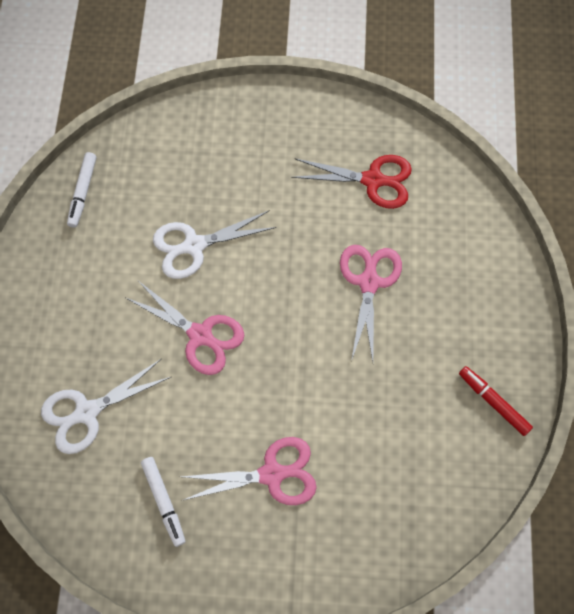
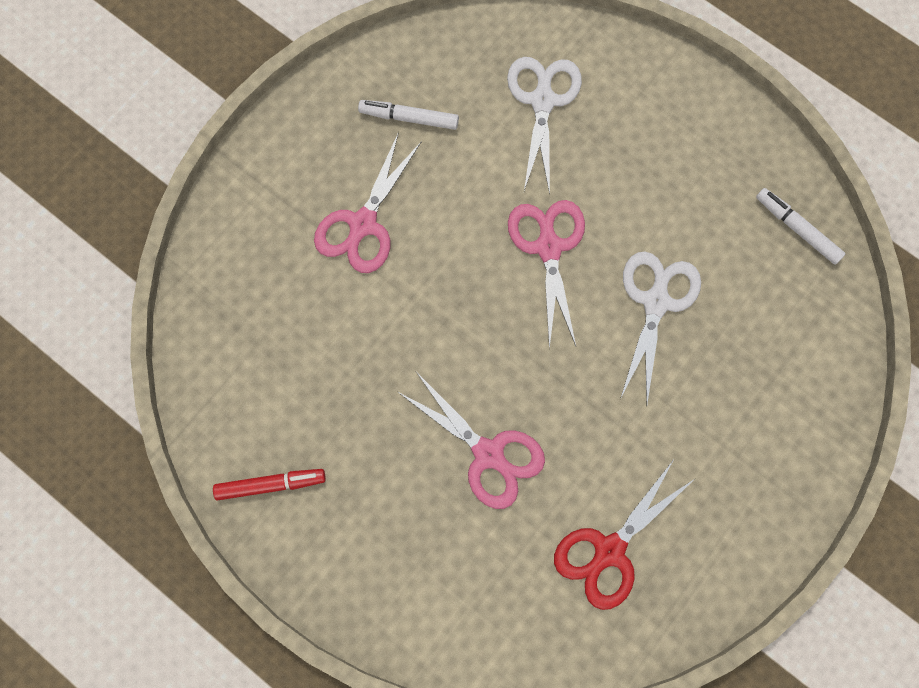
camera: 125 degrees right, 5 degrees up
pink scissors [126,282,244,375] -> pink scissors turned 105 degrees clockwise [508,200,585,349]

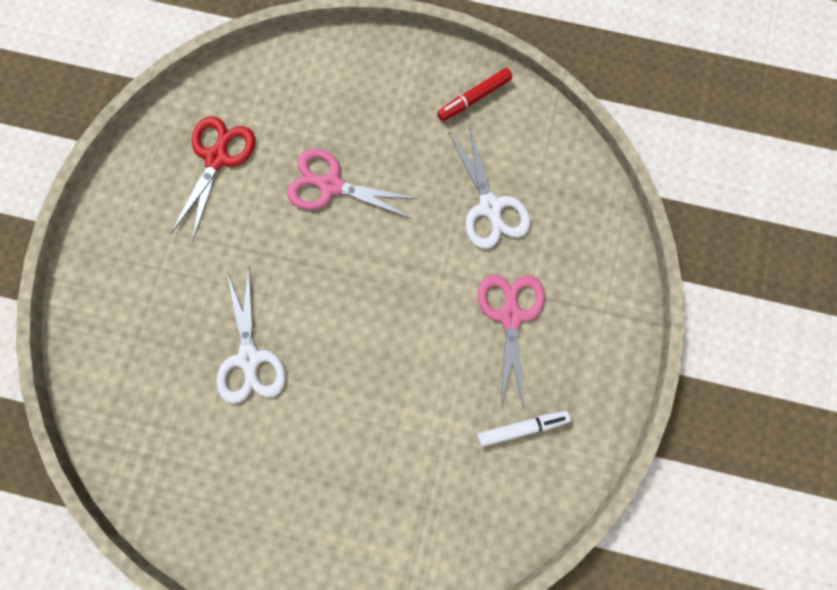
camera: 155 degrees right, 5 degrees up
white scissors [507,57,582,195] -> white scissors moved to [449,125,530,249]
pink scissors [508,200,585,349] -> none
white marker [756,188,845,265] -> none

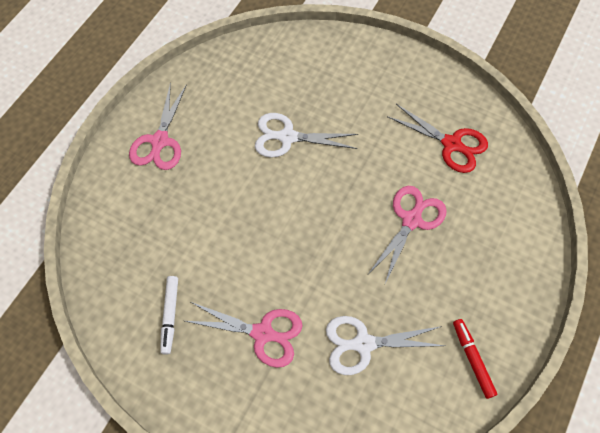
camera: 105 degrees right, 15 degrees down
none -> pink scissors [129,82,187,170]

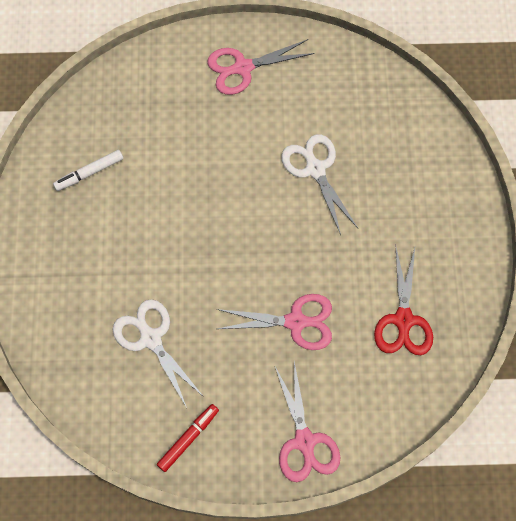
camera: 60 degrees right, 5 degrees up
pink scissors [185,302,302,368] -> pink scissors moved to [275,362,341,482]

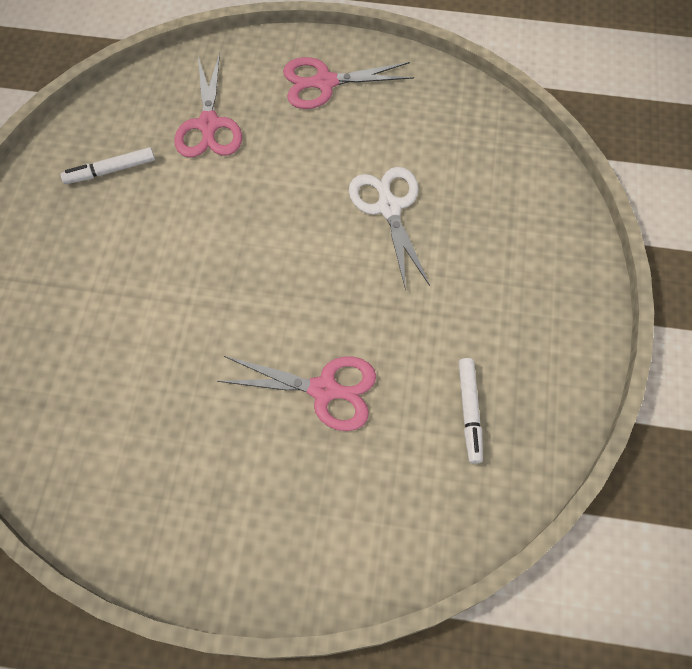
camera: 10 degrees right, 5 degrees down
white scissors [113,299,204,408] -> none
red marker [157,404,219,472] -> none
pink scissors [275,362,341,482] -> pink scissors moved to [174,53,242,158]
red scissors [374,248,433,355] -> white marker [459,358,483,464]

